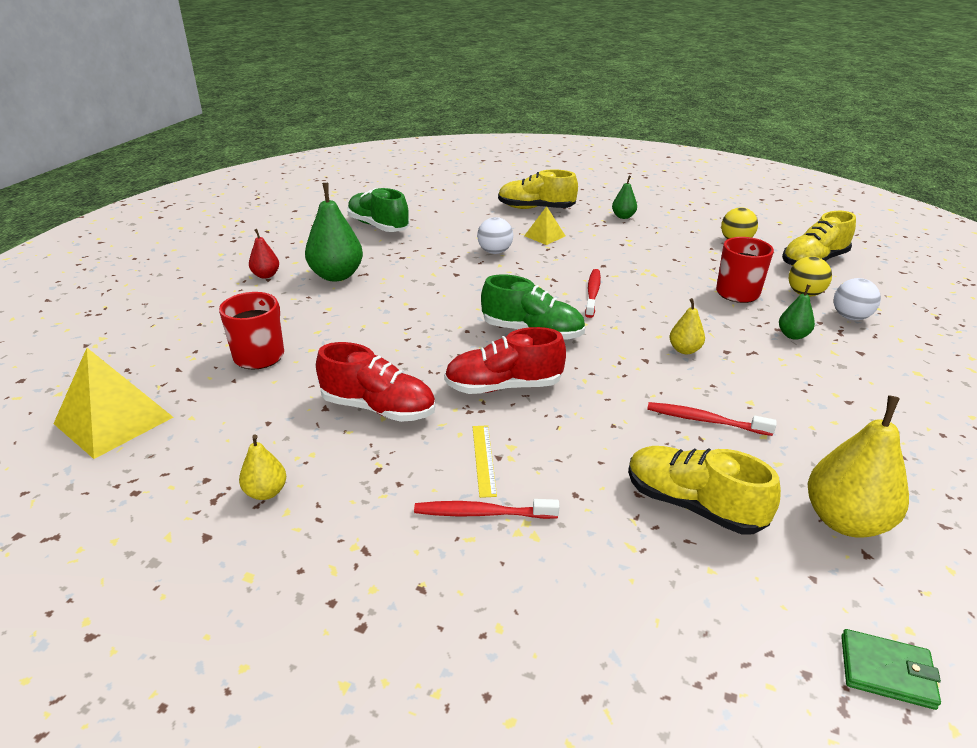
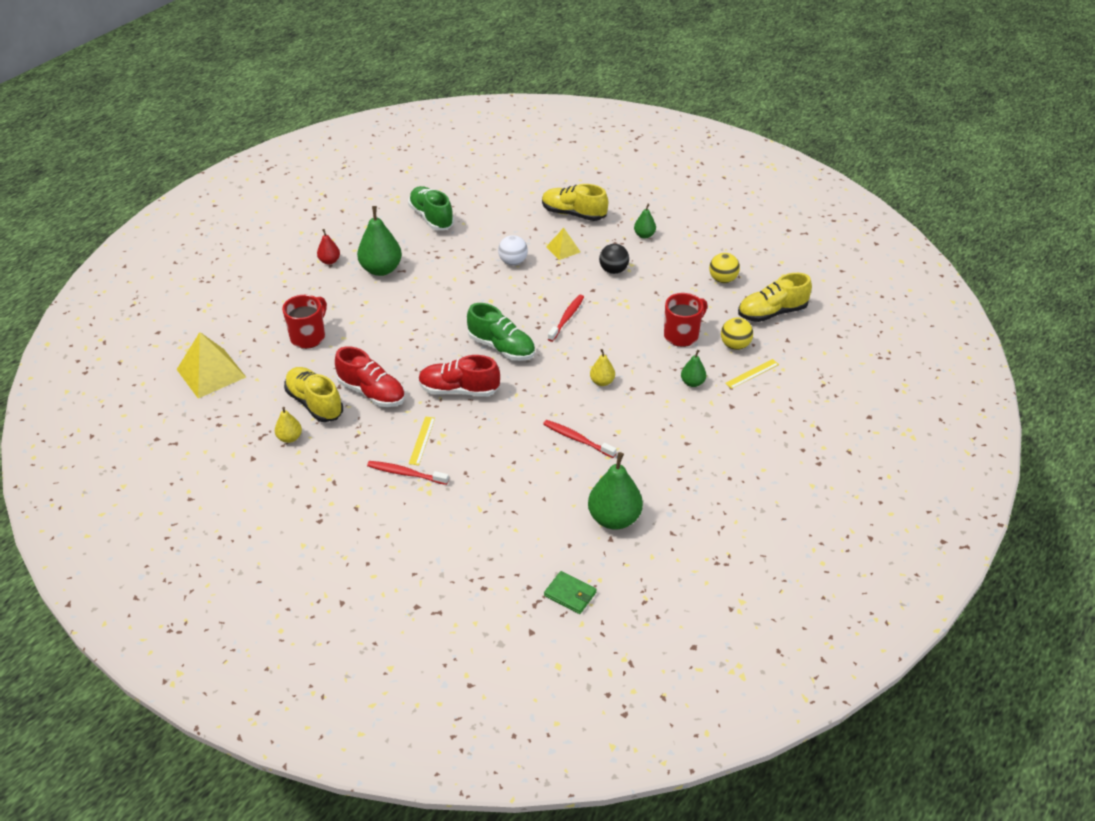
camera: 15 degrees right, 10 degrees up
yellow shoe [628,446,781,534] -> yellow shoe moved to [284,367,343,422]
yellow pear [808,396,909,538] -> green pear [588,452,643,530]
white ball [834,278,881,320] -> yellow ruler [725,359,779,389]
none -> black ball [599,244,629,274]

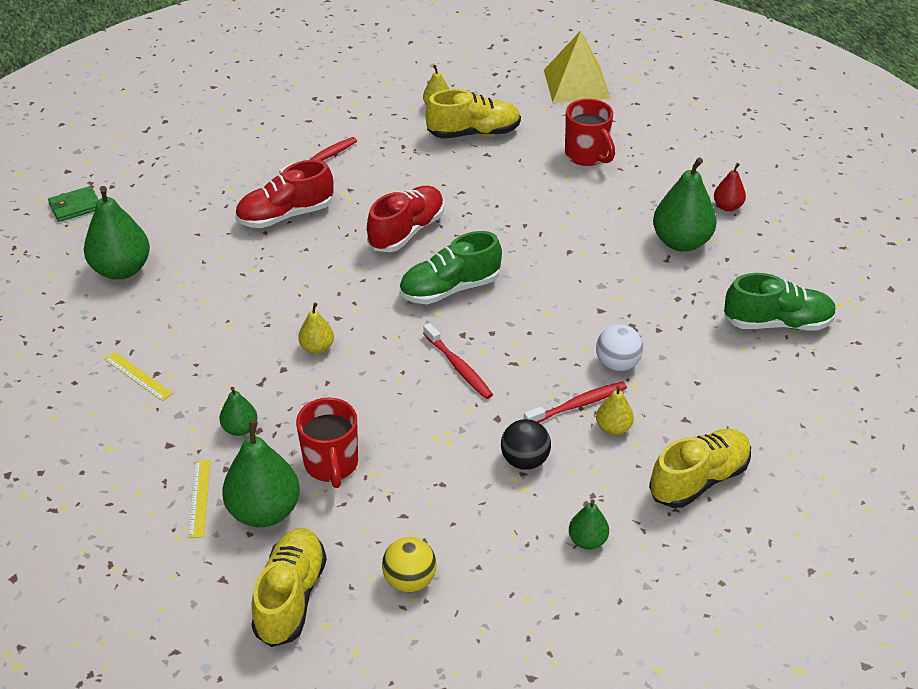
camera: 120 degrees right, 0 degrees up
red shoe [335,346,405,407] -> red shoe moved to [235,160,334,228]
yellow ruler [409,416,435,465] -> yellow ruler moved to [104,351,173,401]
red toothbrush [543,420,616,458] -> red toothbrush moved to [524,382,627,423]
yellow pyramid [546,228,580,260] -> yellow pear [596,386,634,435]
yellow ball [721,318,753,350] -> green pear [222,420,300,527]

